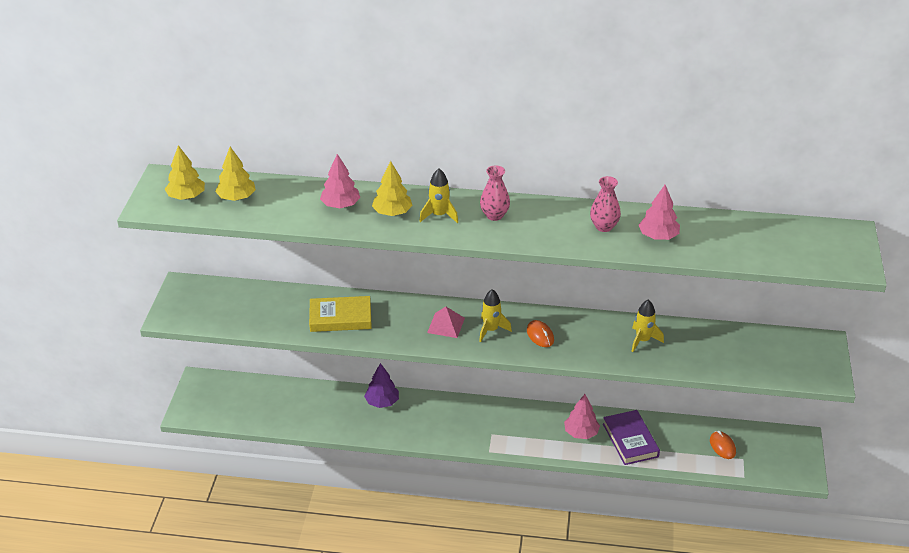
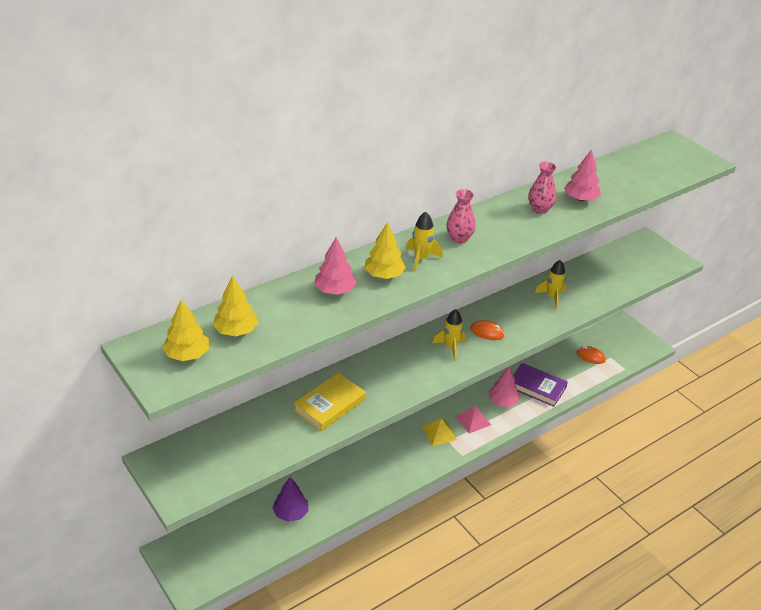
camera: 45 degrees left, 0 degrees up
purple tree [364,363,399,408] -> purple tree moved to [272,477,309,522]
pink pyramid [427,307,465,338] -> pink pyramid moved to [455,405,491,434]
none -> yellow pyramid [422,418,457,446]

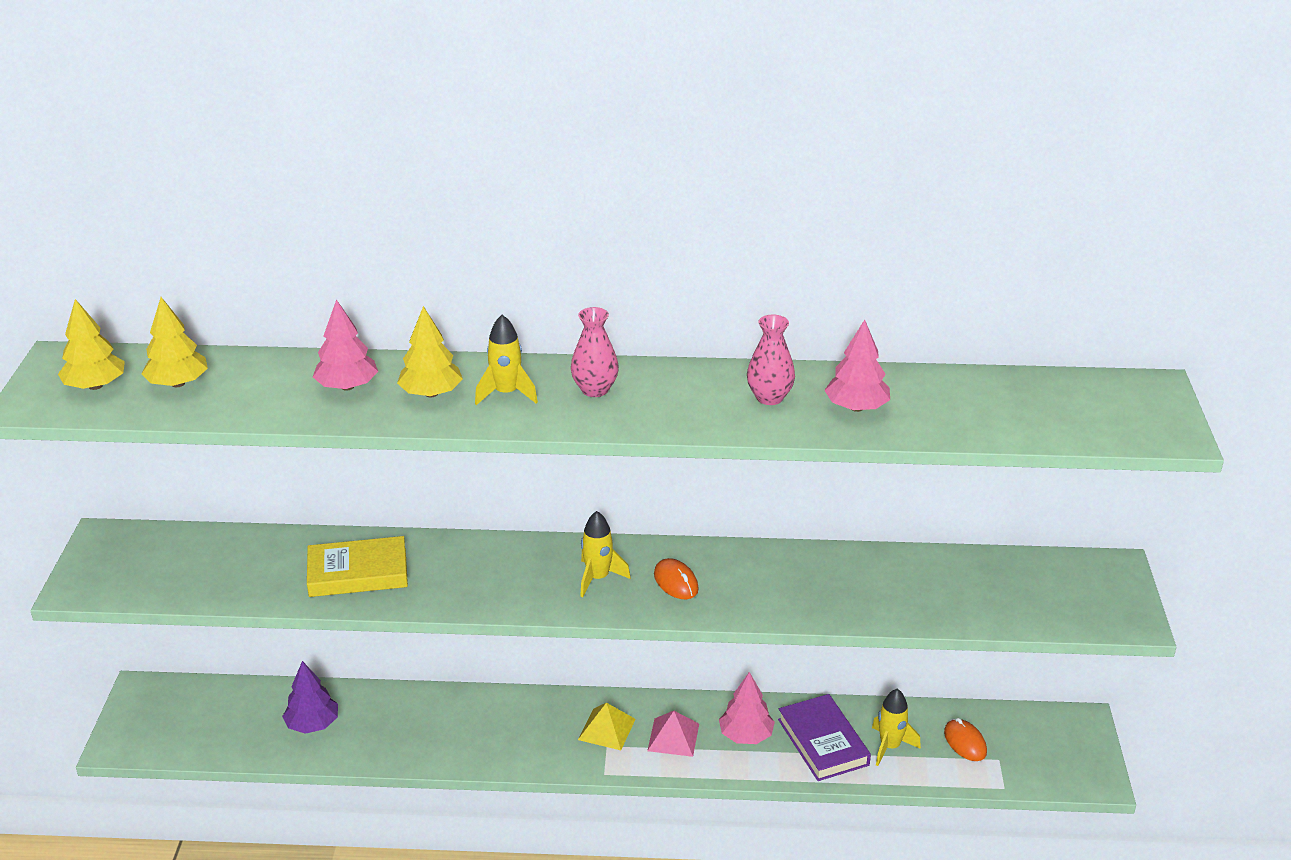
camera: 40 degrees right, 5 degrees down
yellow rocket [535,260,567,309] -> yellow rocket moved to [872,689,921,766]

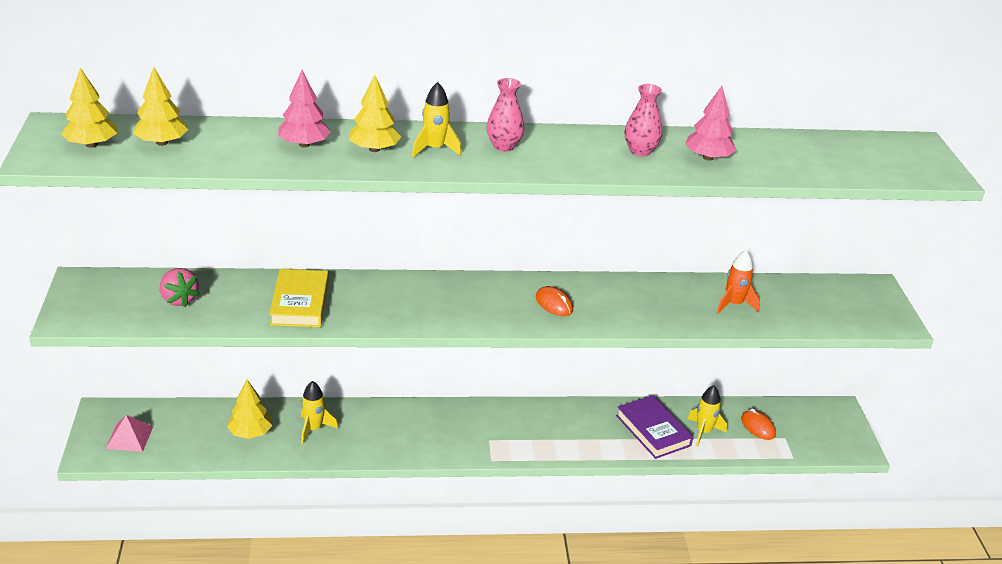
camera: 10 degrees left, 0 degrees up
purple tree [282,661,338,734] -> yellow tree [227,380,273,439]
yellow book [307,536,408,597] -> yellow book turned 75 degrees counterclockwise [269,269,329,327]
yellow pyramid [578,703,636,750] -> none
yellow rocket [580,511,631,597] -> yellow rocket moved to [301,381,338,444]
pink pyramid [647,711,699,757] -> pink pyramid moved to [105,415,153,452]
pink tree [719,672,775,744] -> none
none -> pink strawberry [160,268,200,307]
none -> orange rocket [717,250,760,314]

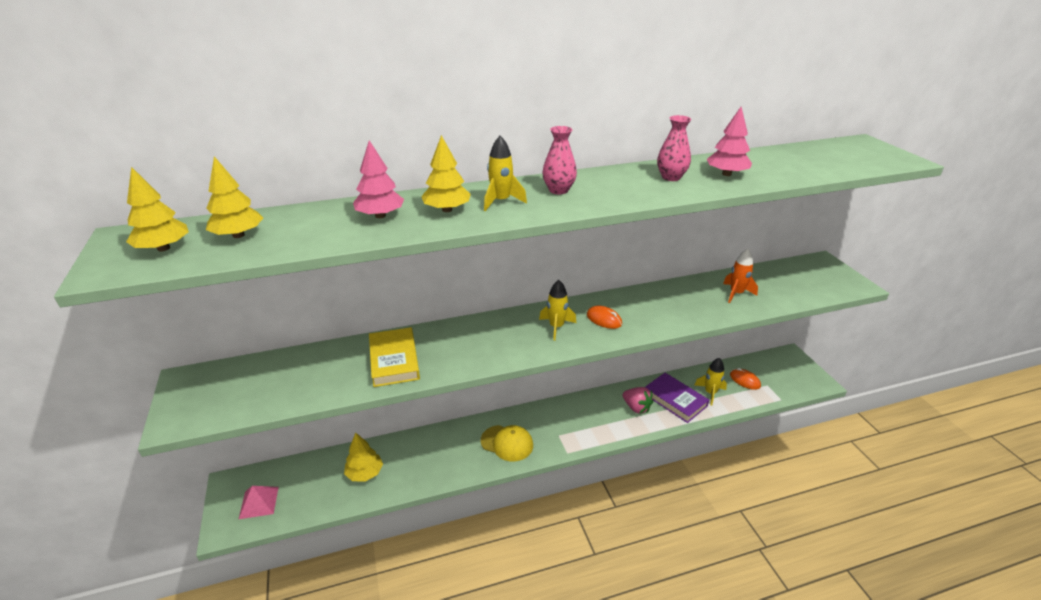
camera: 10 degrees left, 0 degrees up
pink strawberry [160,268,200,307] -> pink strawberry moved to [623,387,653,414]
yellow rocket [301,381,338,444] -> yellow rocket moved to [539,280,576,341]
none -> yellow cap [481,425,533,462]

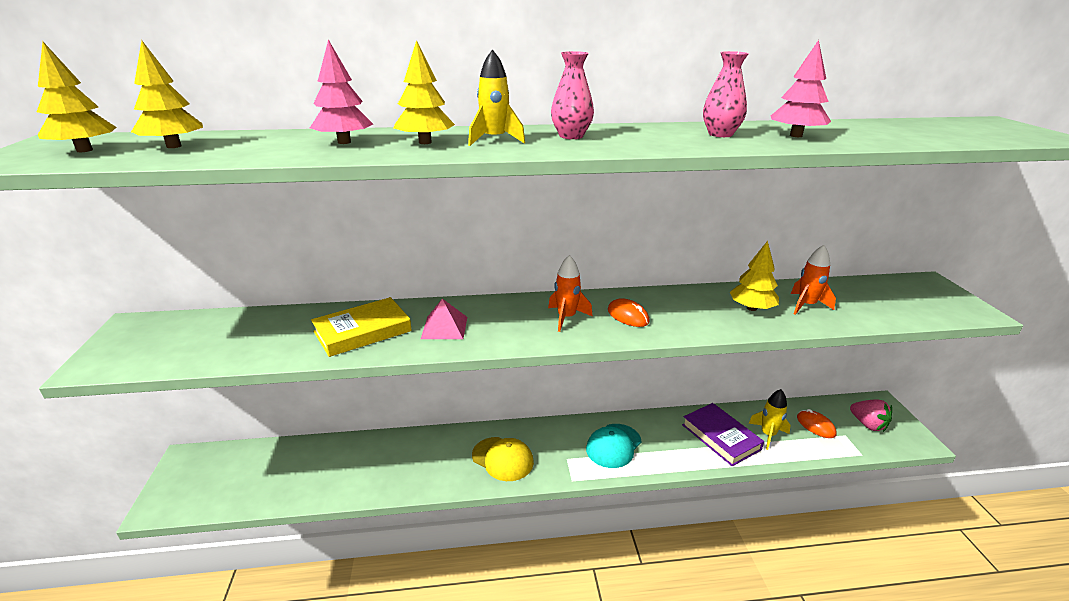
camera: 10 degrees right, 5 degrees down
pink pyramid [239,486,279,519] -> pink pyramid moved to [421,299,467,339]
yellow tree [344,433,383,482] -> yellow tree moved to [729,241,779,311]
yellow book [369,327,420,387] -> yellow book turned 60 degrees clockwise [311,297,412,357]
yellow rocket [539,280,576,341] -> orange rocket [548,255,592,332]
pink strawberry [623,387,653,414] -> pink strawberry moved to [850,399,892,432]
none -> turquoise cap [586,424,642,468]

